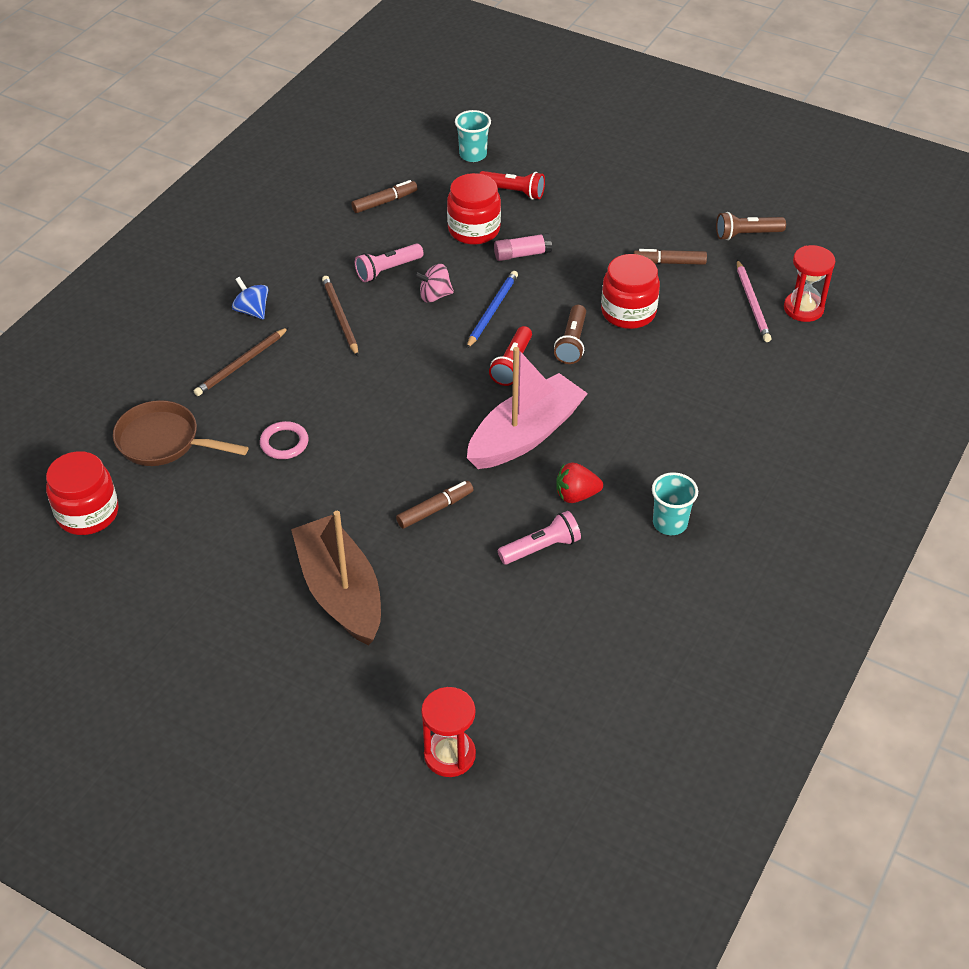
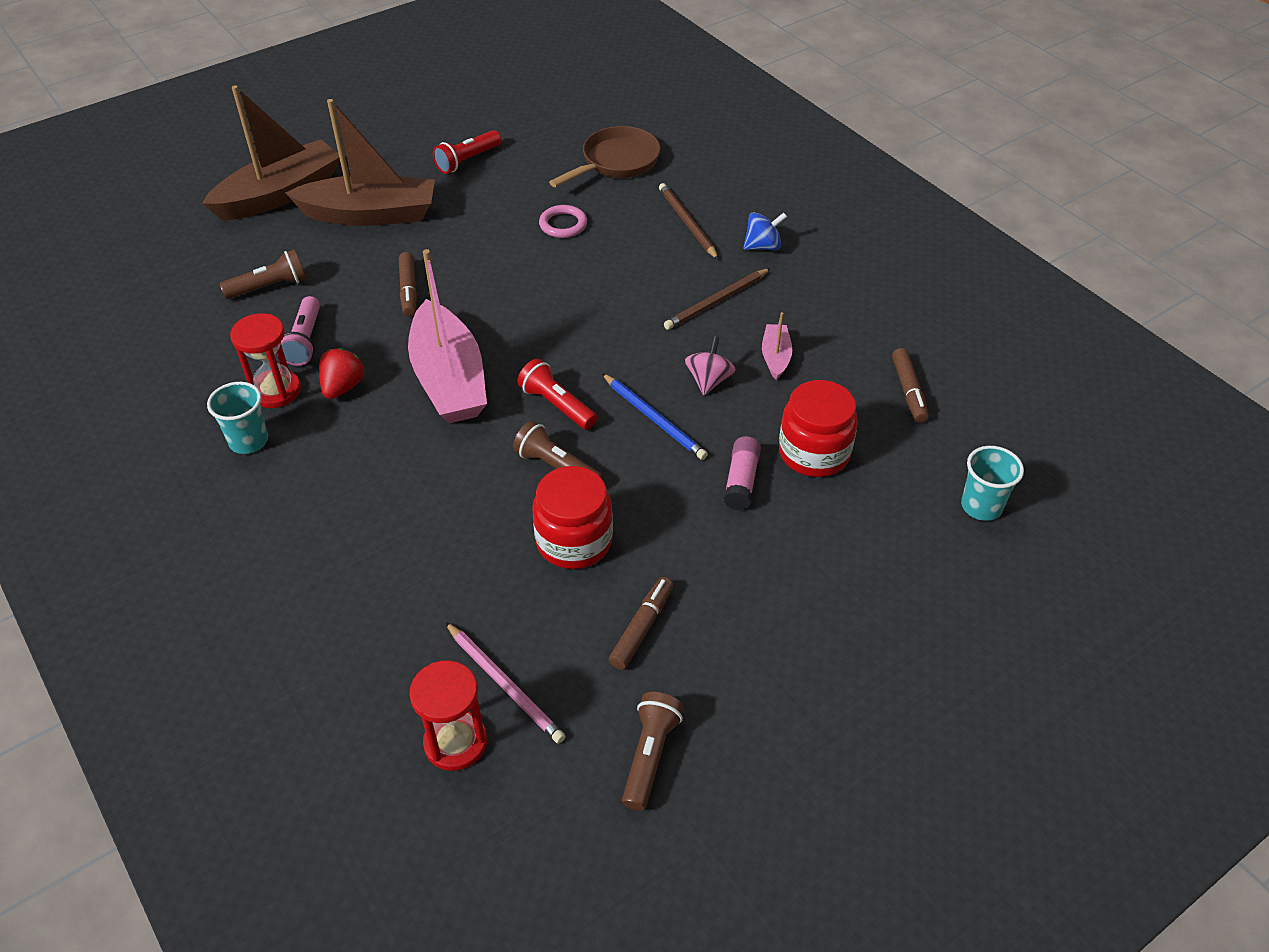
camera: 115 degrees right, 0 degrees up
red jar [46,451,118,535] -> none
brown pencil [322,276,358,356] -> brown pencil turned 135 degrees clockwise [664,268,771,330]
pink flashlight [355,243,424,282] -> pink boat [762,312,792,380]
red hourglass [421,687,476,777] -> red hourglass moved to [230,313,301,408]
red flashlight [479,171,545,200] -> red flashlight moved to [433,130,501,174]
pink pencil [737,260,772,342] -> pink pencil turned 150 degrees counterclockwise [445,622,565,744]
none -> brown boat [202,85,340,220]
none -> brown flashlight [220,250,306,299]

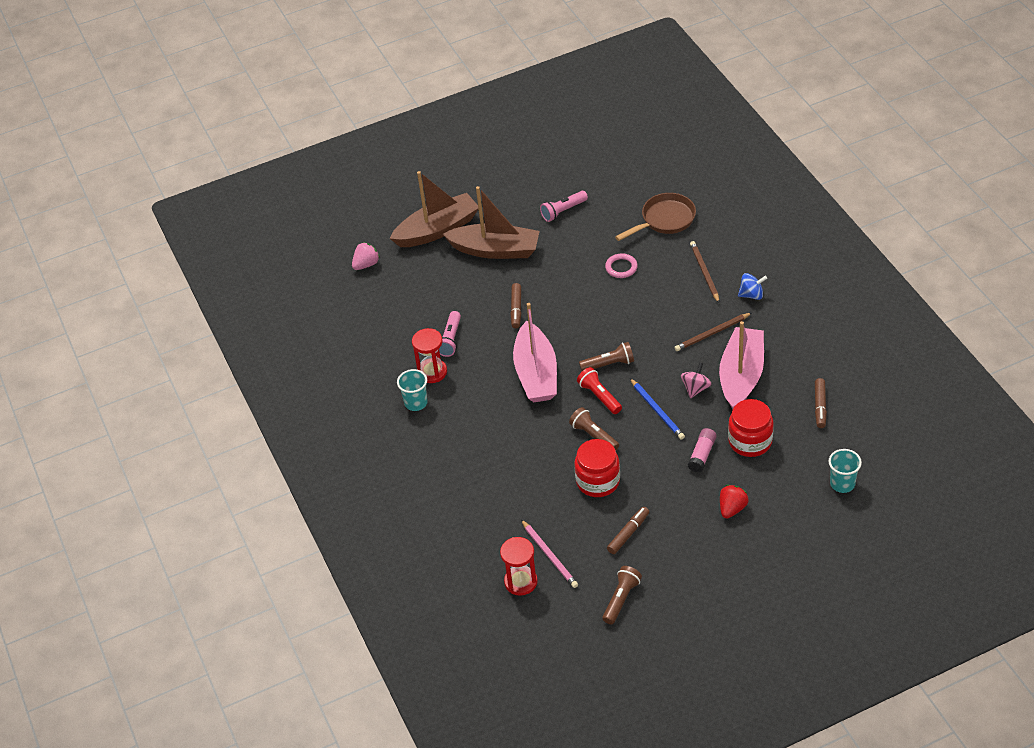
camera: 15 degrees right, 0 degrees up
brown flashlight [220,250,306,299] -> brown flashlight moved to [579,342,634,371]
red strawberry [319,348,365,399] -> red strawberry moved to [720,485,749,519]
red flashlight [433,130,501,174] -> pink flashlight [540,191,588,222]
pink boat [762,312,792,380] -> pink boat [719,321,764,409], size x2.22
none -> pink strawberry [352,242,380,270]

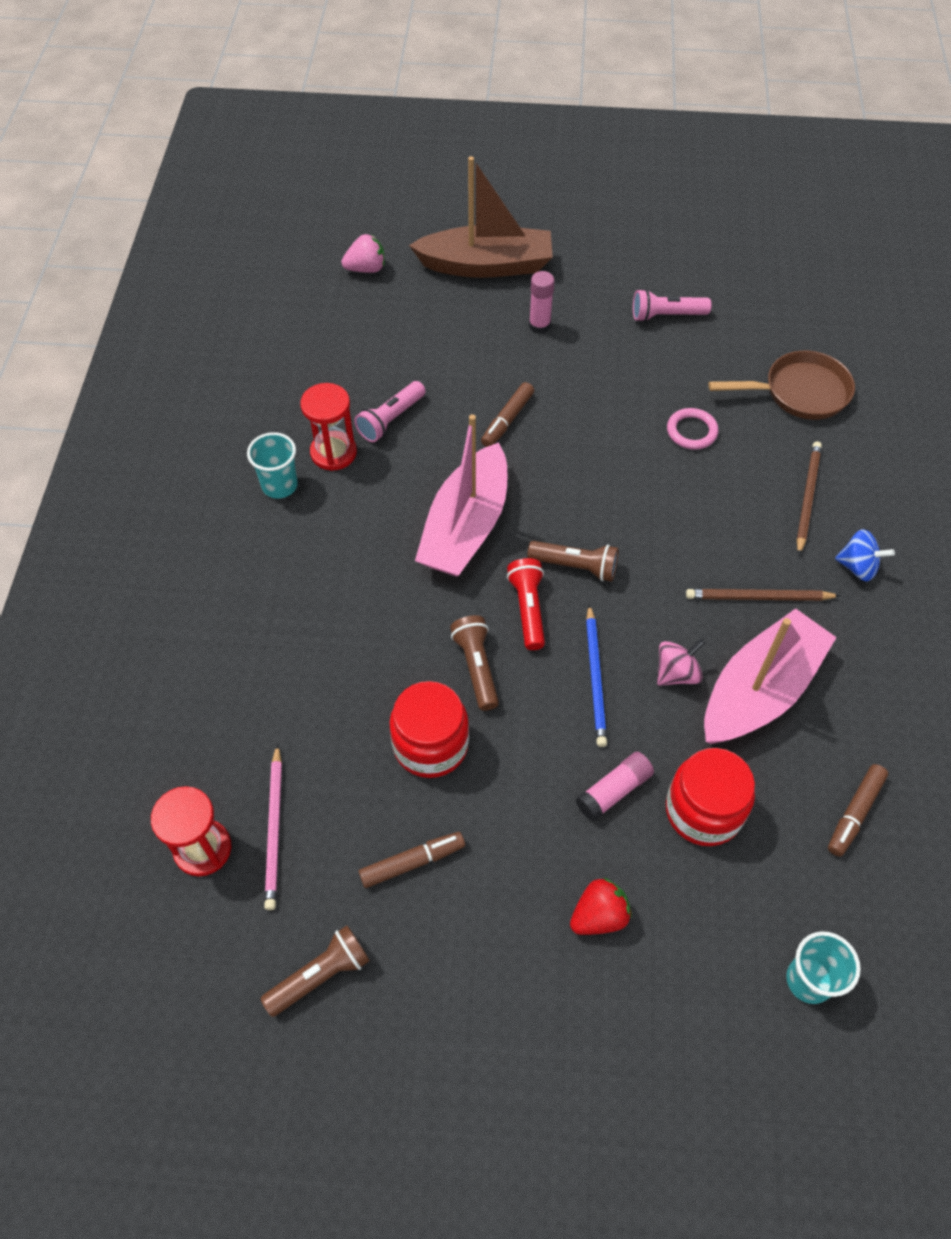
camera: 25 degrees right, 10 degrees up
brown boat [443,186,540,259] -> pink glue stick [529,271,555,334]

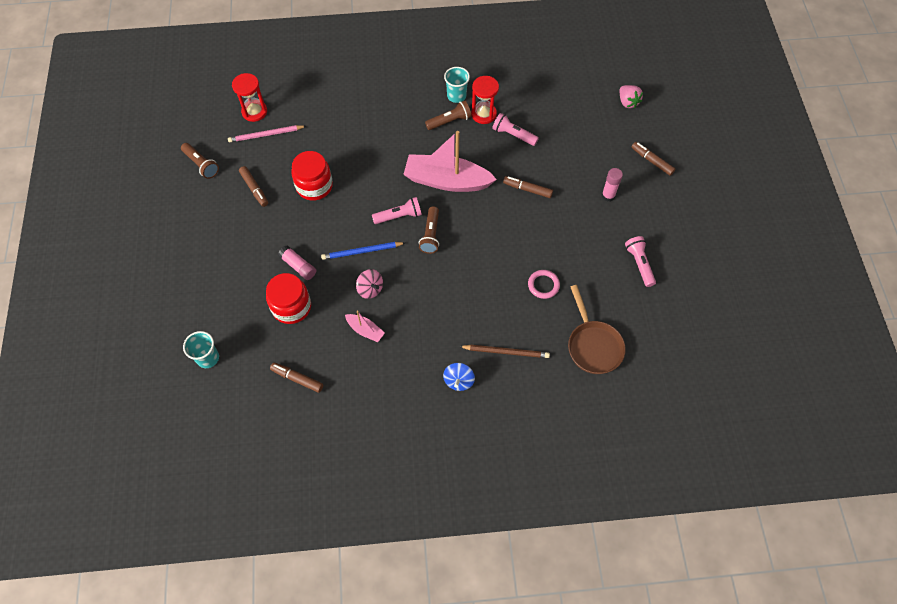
camera: 80 degrees right, 5 degrees up
brown boat [409,156,553,278] -> brown marker [631,142,675,176]
brown flashlight [450,615,499,711] -> brown flashlight moved to [425,101,472,130]
red flashlight [507,558,545,650] -> pink flashlight [372,197,422,224]
red strawberry [570,877,632,935] -> none
brown pencil [686,589,840,601] -> none
pink boat [704,608,837,744] -> pink boat [345,310,385,342], size x0.45

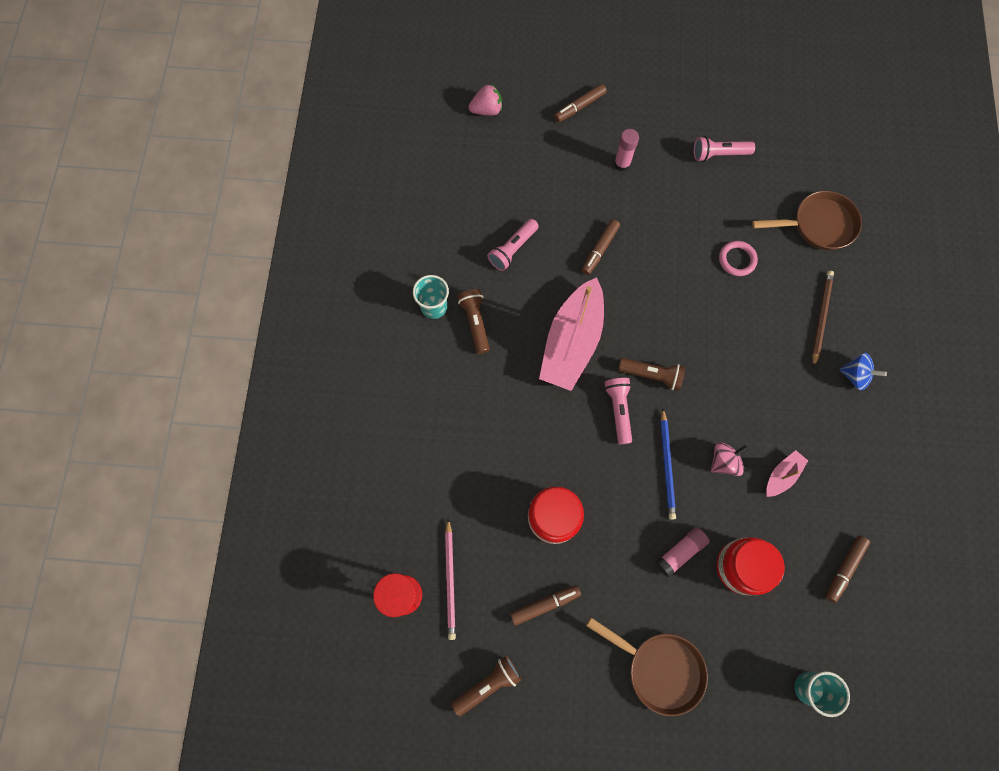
camera: 80 degrees left, 10 degrees up
red hourglass [471,76,499,124] -> none
none -> brown pan [586,618,708,716]

